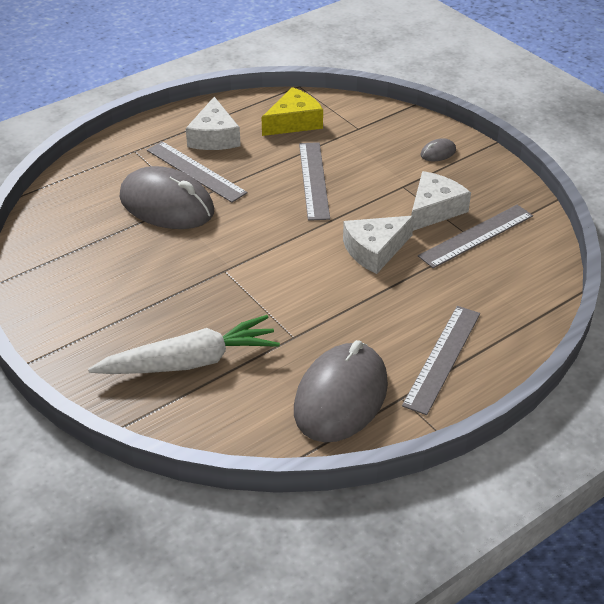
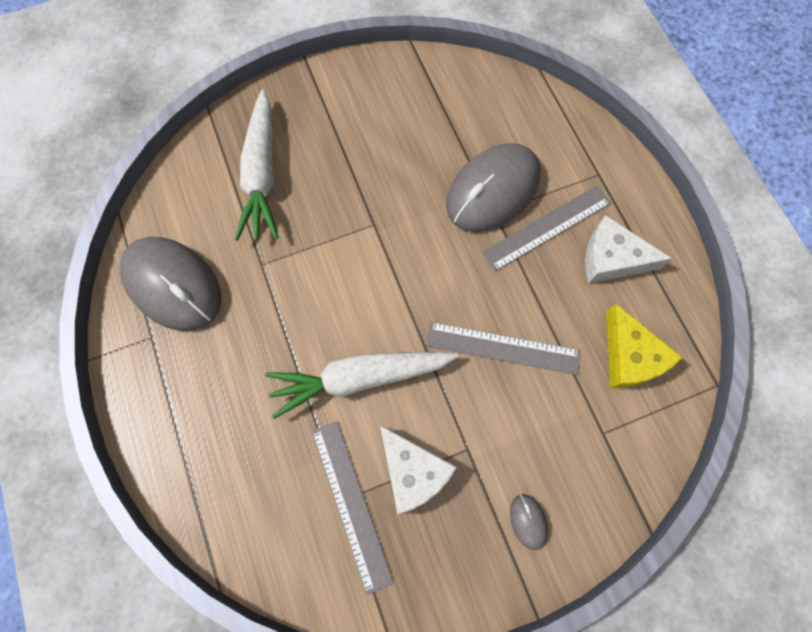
camera: 105 degrees right, 30 degrees up
white cheese [343,216,414,274] -> white carrot [265,352,458,419]
grey ruler [402,306,480,415] -> none

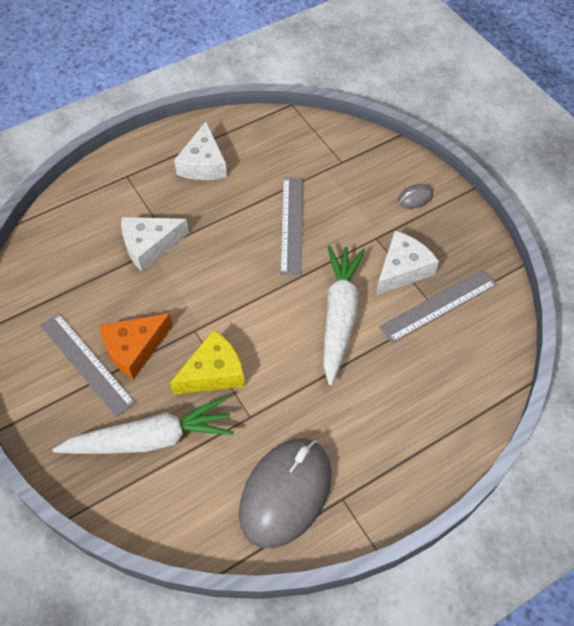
camera: 100 degrees left, 15 degrees down
white carrot [265,352,458,419] -> white carrot turned 150 degrees counterclockwise [324,245,365,385]
grey mouse [446,143,541,232] -> white cheese [121,217,189,271]
grey ruler [482,185,611,271] -> grey ruler moved to [40,313,136,417]
yellow cheese [606,304,683,388] -> yellow cheese moved to [170,330,245,394]
none -> orange cheese [99,313,173,380]

